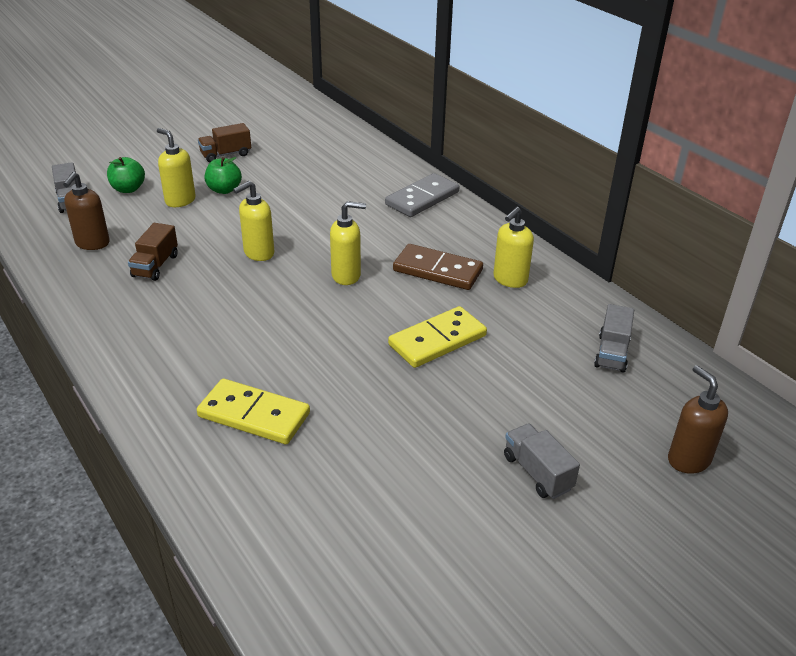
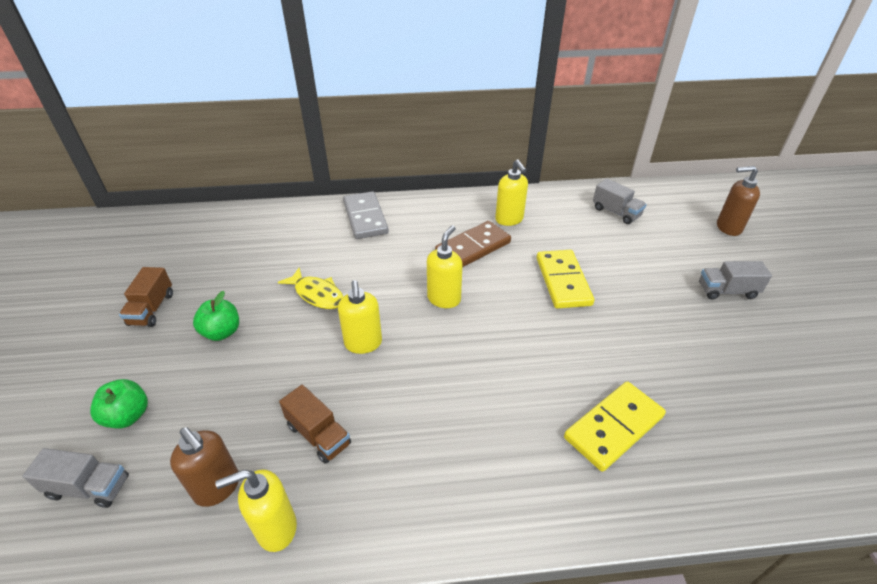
camera: 60 degrees left, 5 degrees up
yellow soap dispenser [157,128,196,207] -> yellow soap dispenser moved to [215,470,297,552]
none -> yellow fish [278,268,344,309]

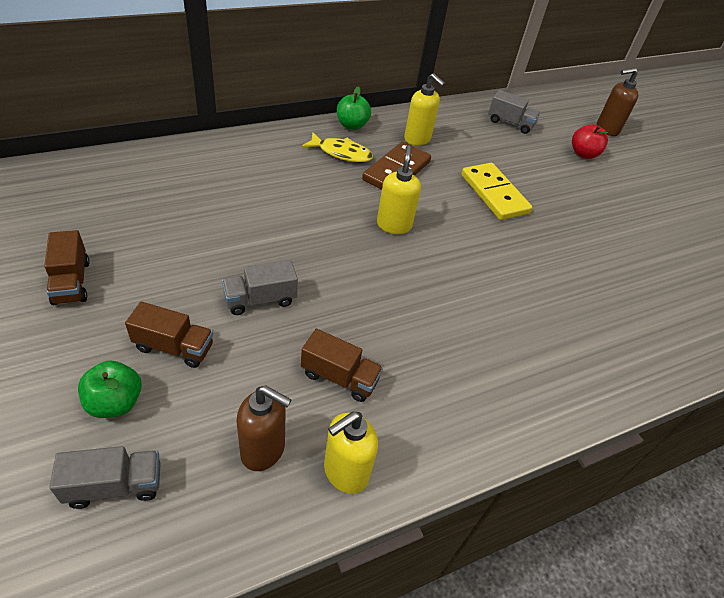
camera: 25 degrees left, 5 degrees up
green apple [193,291,239,341] -> green apple moved to [337,86,371,130]
yellow fish [278,268,344,309] -> yellow fish moved to [302,132,373,162]
yellow soap dispenser [338,280,382,354] -> none
grey domino [343,191,389,239] -> none
yellow domino [564,381,666,472] -> none
grey truck [699,261,772,299] -> grey truck moved to [222,260,298,315]
none -> brown truck [125,302,213,368]
none -> red apple [572,124,608,159]

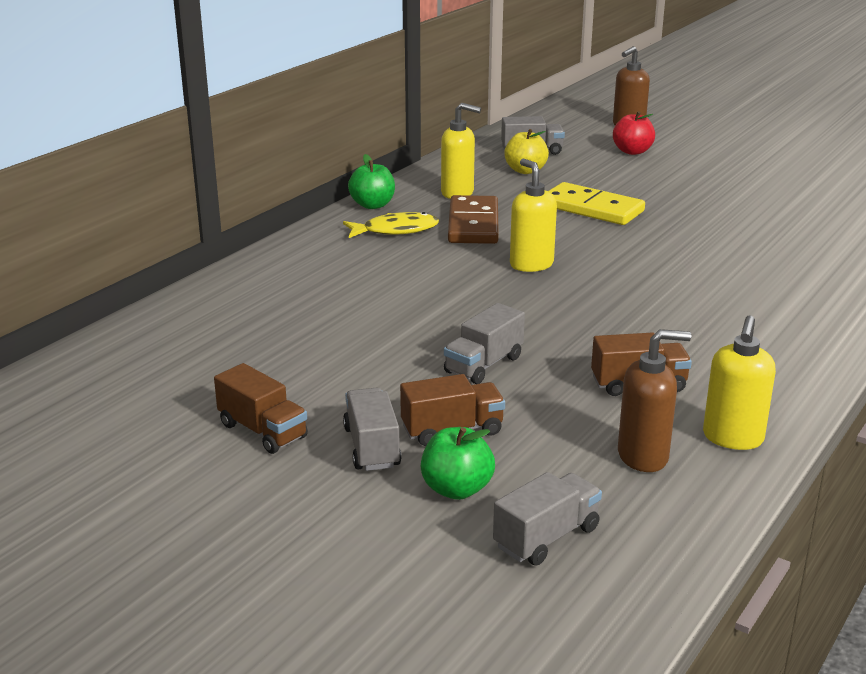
camera: 25 degrees left, 20 degrees down
none -> grey truck [343,388,401,471]
none -> yellow apple [504,129,549,174]

